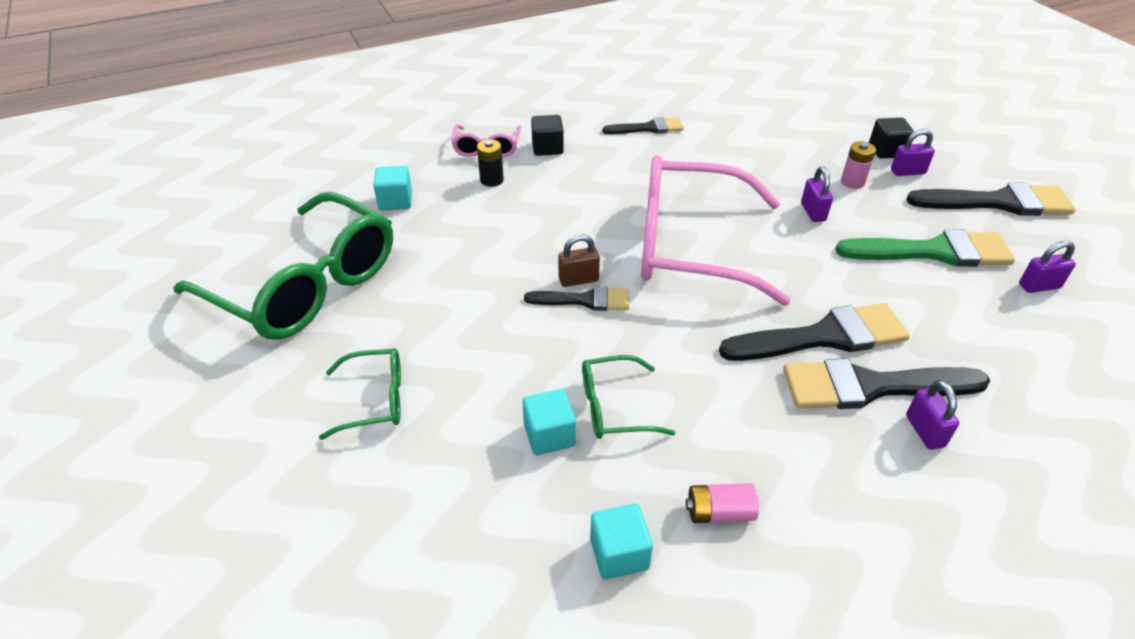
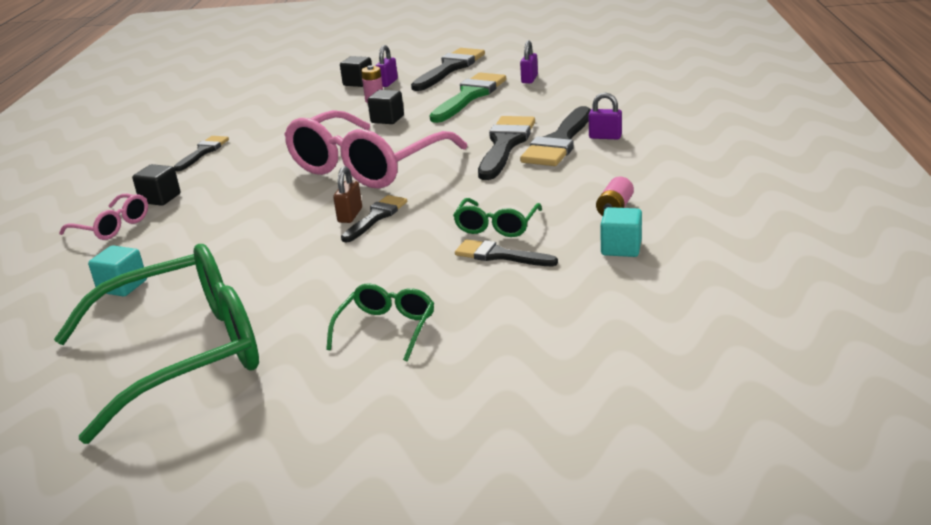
camera: 60 degrees left, 15 degrees down
black battery [477,139,504,187] -> none
turquoise cube [522,389,576,455] -> black brush [455,239,558,266]
purple padlock [801,166,833,222] -> black cube [367,90,404,124]

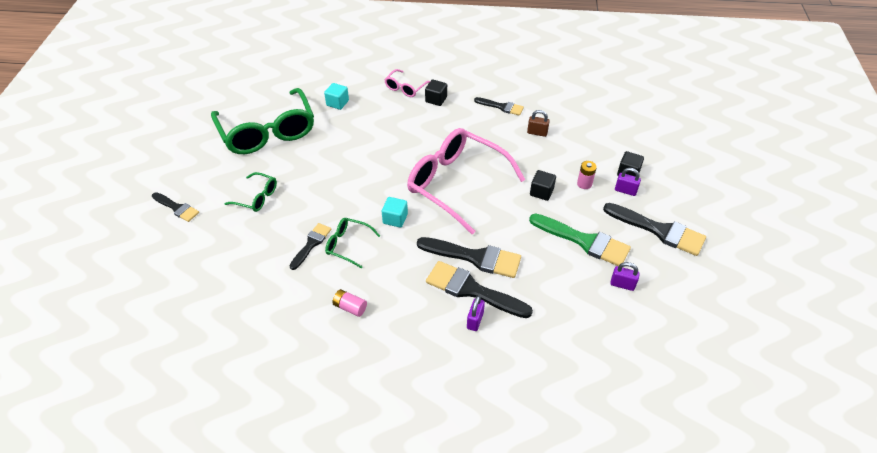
camera: 90 degrees right, 20 degrees up
brown padlock [333,166,362,223] -> brown padlock moved to [527,110,550,137]
black brush [341,195,407,242] -> black brush moved to [152,192,199,222]
turquoise cube [600,207,642,257] -> turquoise cube moved to [382,197,408,228]

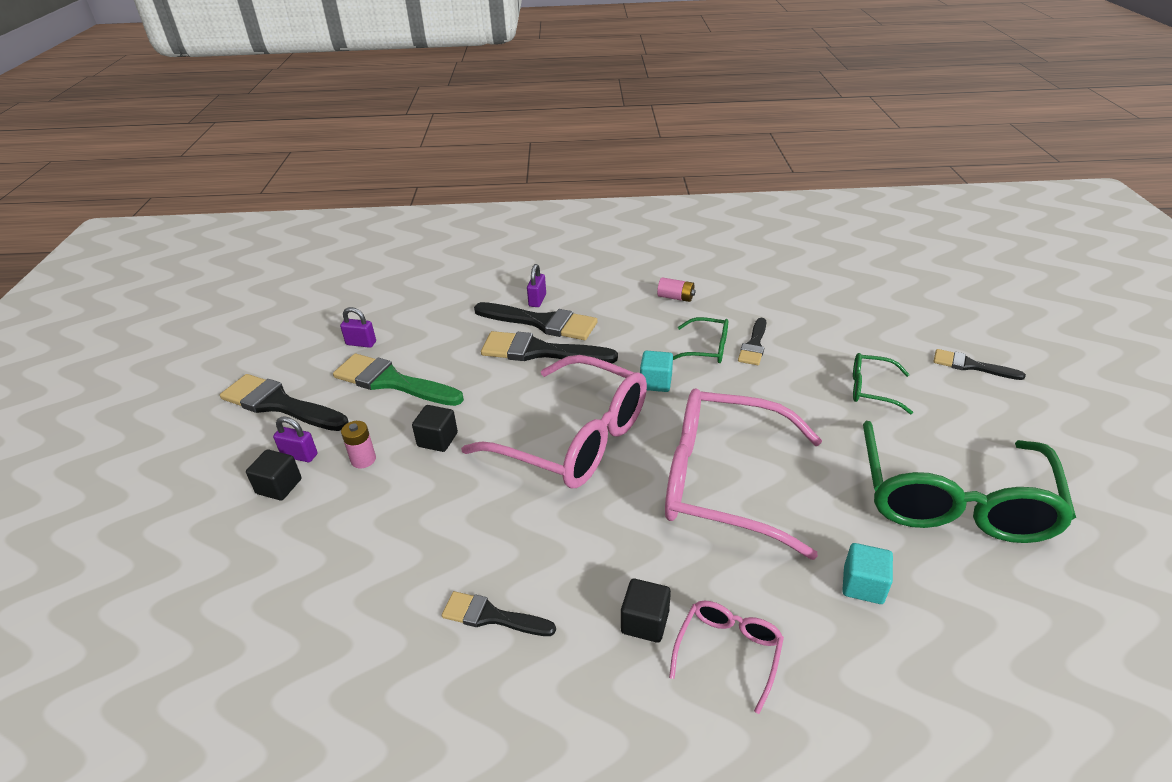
camera: 175 degrees right, 10 degrees down
green glasses [211,88,314,154] -> green glasses turned 135 degrees counterclockwise [863,421,1076,543]
brown padlock [527,110,550,137] -> none
none -> pink glasses [665,388,822,560]

